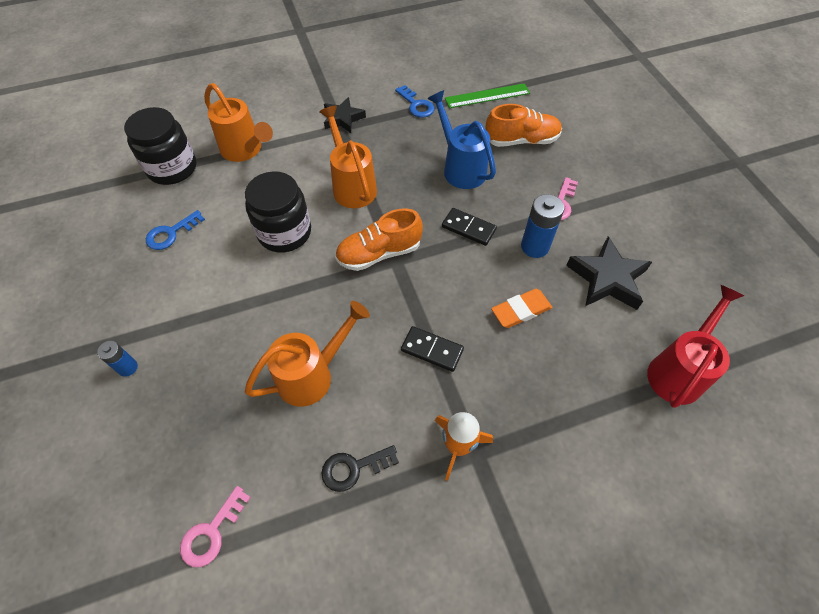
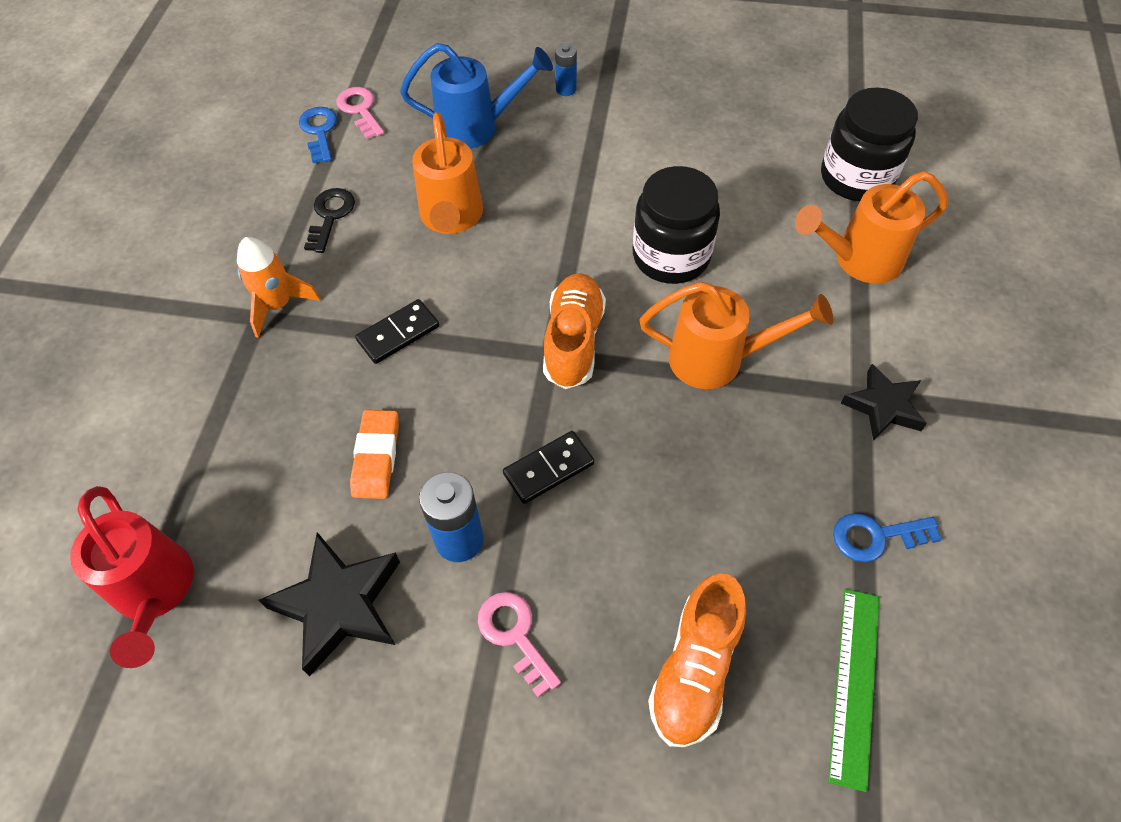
camera: 120 degrees right, 0 degrees up
blue key [146,210,205,250] -> blue key moved to [299,107,337,163]
blue watering can [427,90,496,189] -> blue watering can moved to [400,43,553,149]

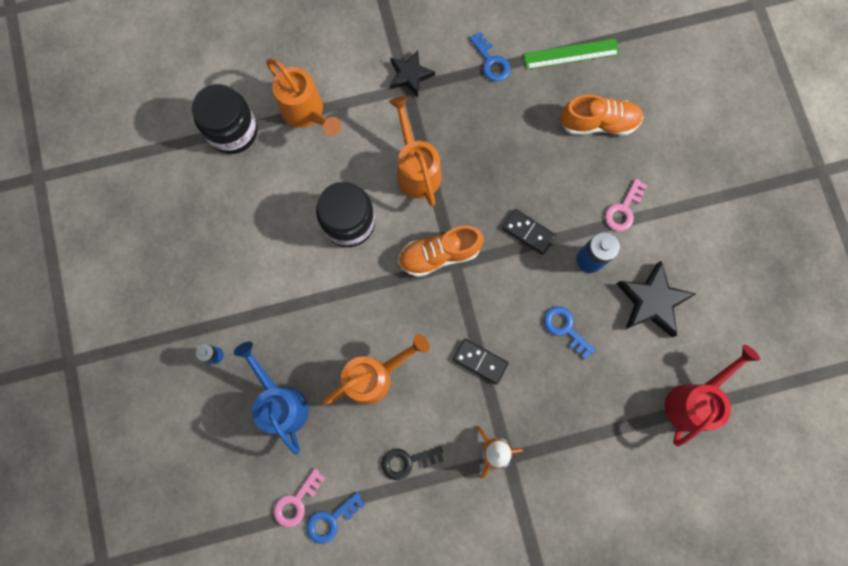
camera: 115 degrees left, 20 degrees up
orange eraser [350,410,399,499] -> blue key [544,306,595,359]

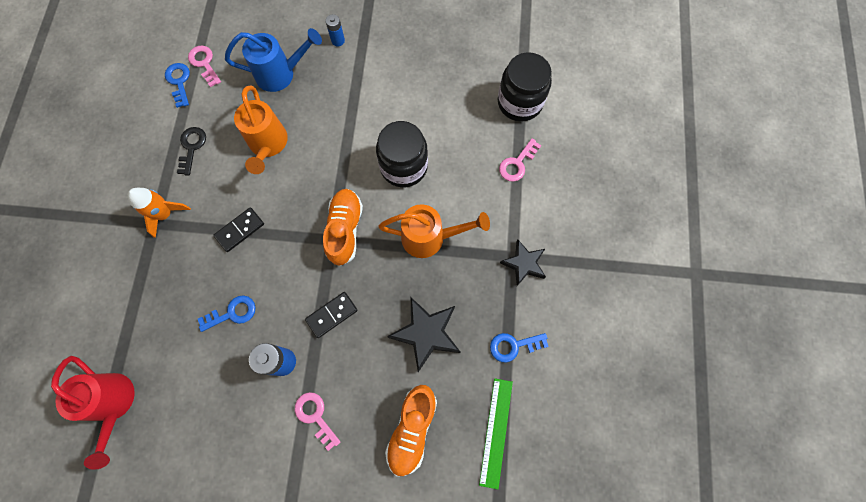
camera: 110 degrees right, 5 degrees down
orange watering can [266,59,341,136] -> pink key [499,138,542,182]
black star [616,261,696,337] -> black star moved to [387,297,461,372]

